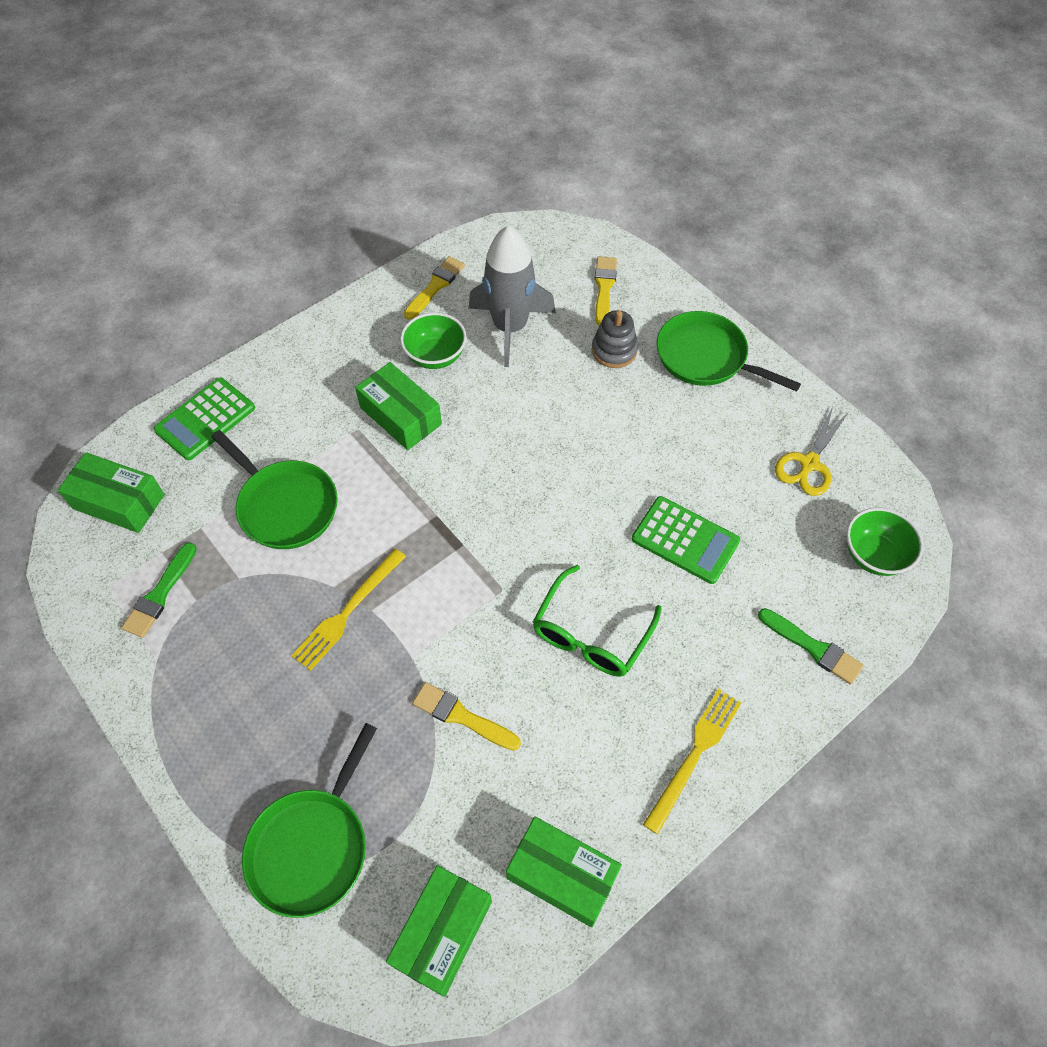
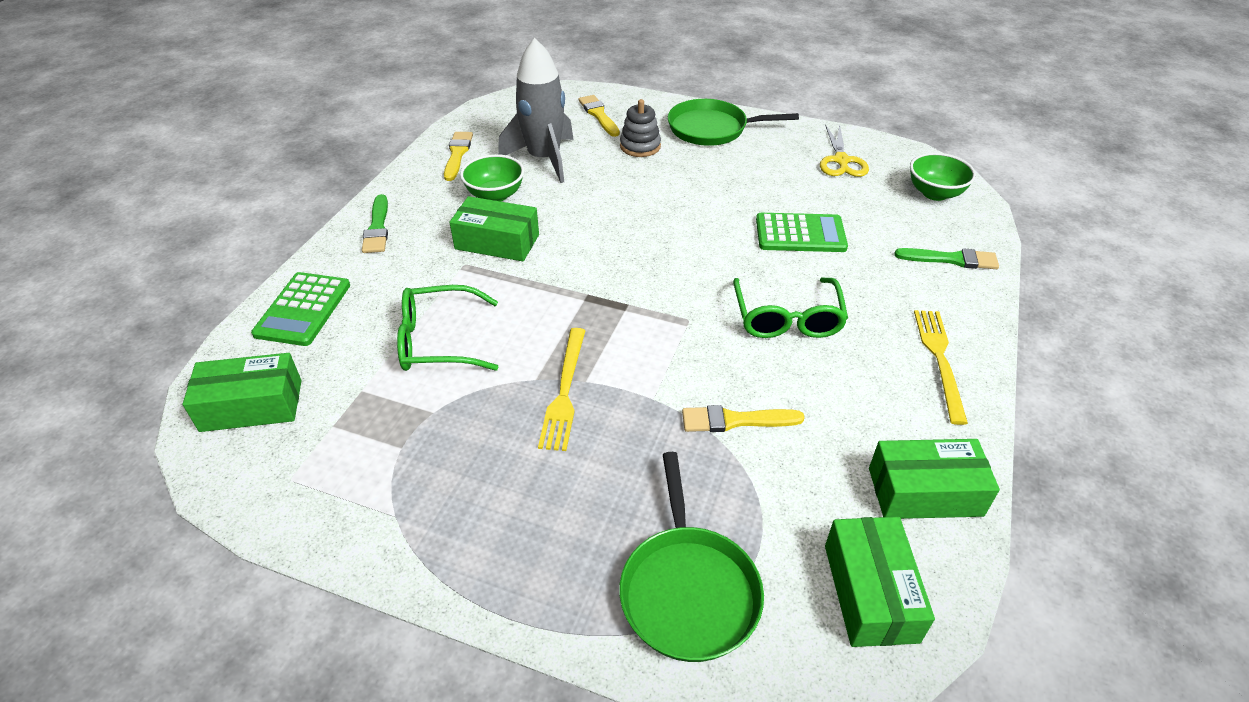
camera: 30 degrees left, 15 degrees down
green brush [121,542,197,638] -> green brush moved to [362,194,388,253]
green pan [211,430,338,549] -> green glasses [397,285,499,371]

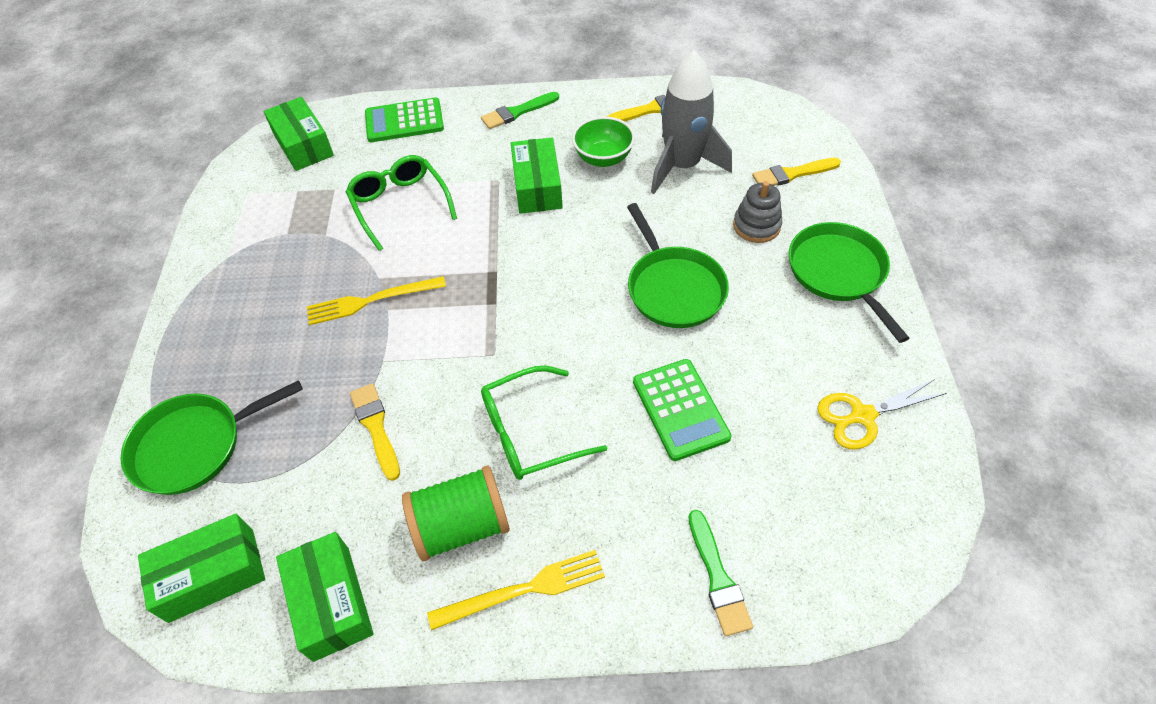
camera: 70 degrees right, 10 degrees up
yellow brush [578,95,620,137] -> yellow brush turned 150 degrees counterclockwise [752,158,841,186]
green bowl [910,153,976,201] -> none
none -> green spool [402,466,510,561]
none -> green pan [627,203,729,328]

